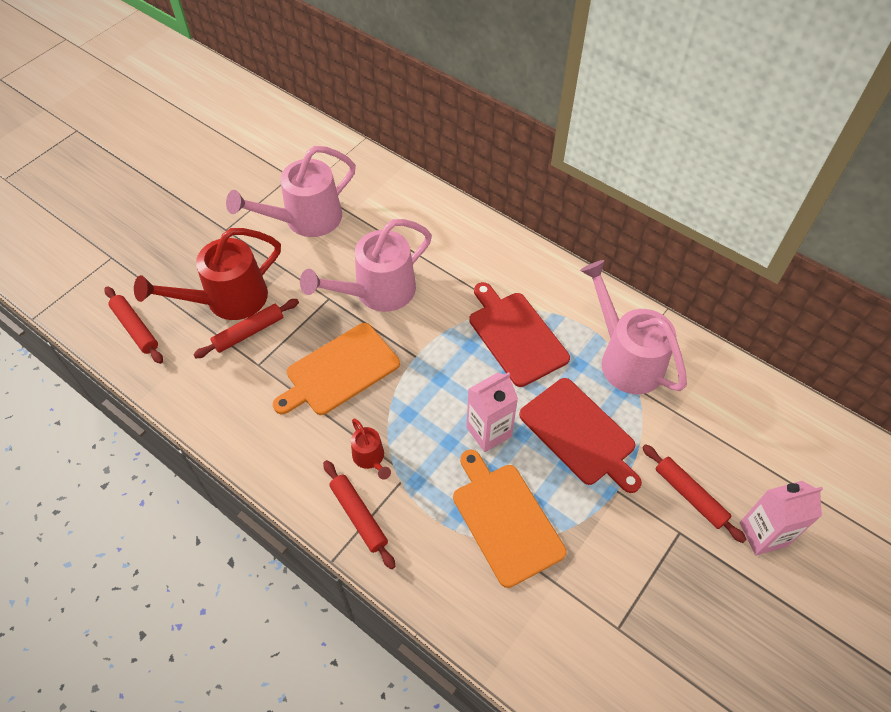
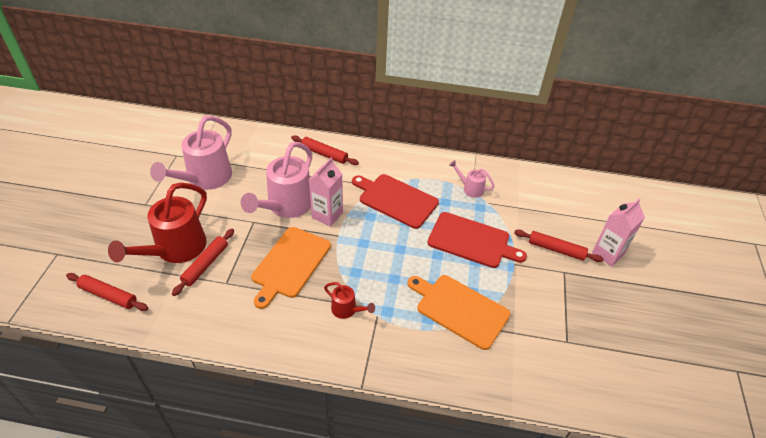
camera: 30 degrees left, 10 degrees down
red rolling pin [323,460,396,569] -> red rolling pin moved to [291,136,359,165]
pink carton [466,372,518,452] -> pink carton moved to [309,157,343,227]
pink watering can [580,260,687,394] -> pink watering can [449,160,495,198], size x0.48

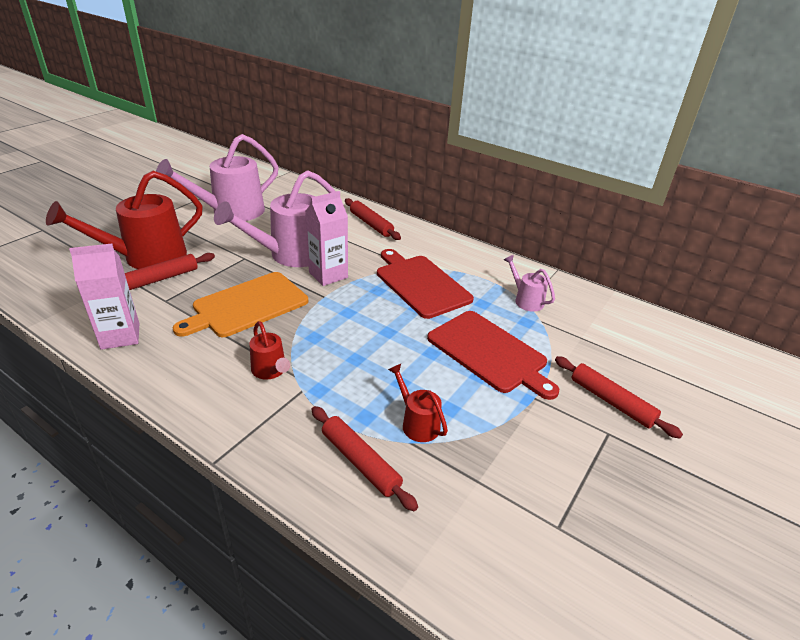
camera: 25 degrees right, 10 degrees down
red rolling pin [66,273,148,311] -> red rolling pin moved to [311,406,418,511]
orange cutting board [408,275,510,350] -> red watering can [388,364,448,442]
pink carton [592,198,645,267] -> pink carton moved to [69,244,140,350]

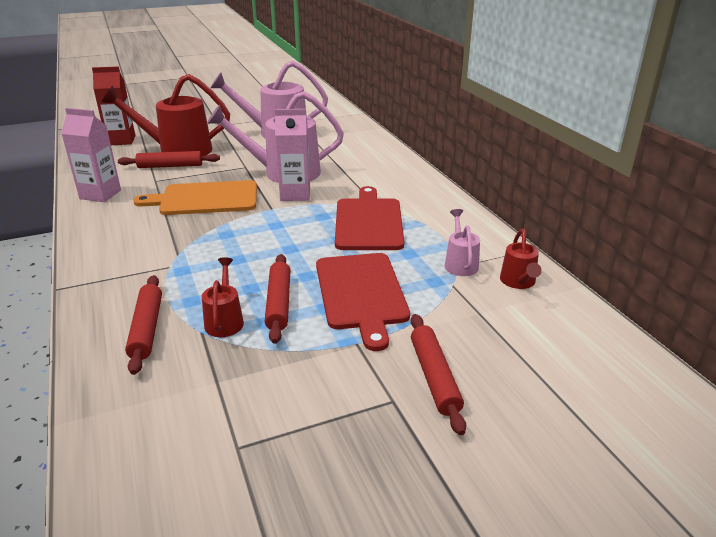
camera: 35 degrees right, 5 degrees down
red watering can [249,321,290,380] -> red watering can moved to [500,229,542,289]
red rolling pin [345,198,401,240] -> red rolling pin moved to [265,254,290,344]
none -> red carton [92,66,135,145]

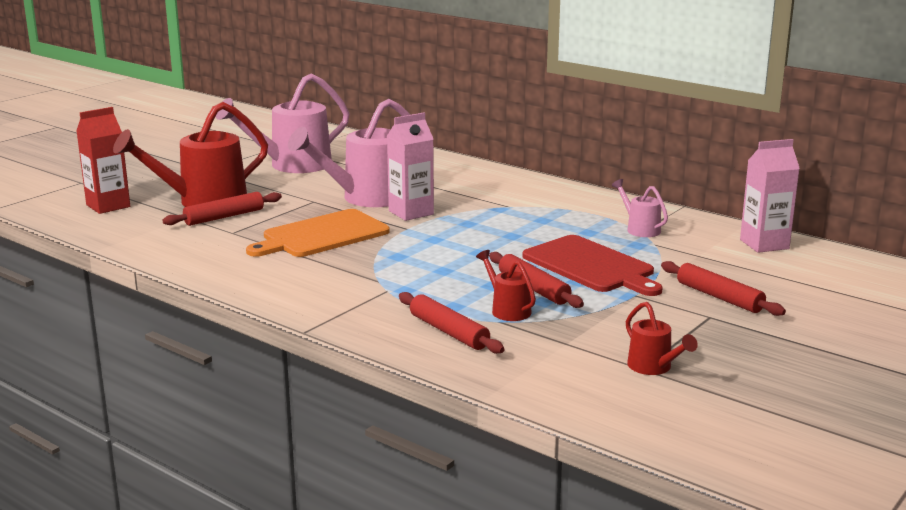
camera: 30 degrees left, 10 degrees down
pink carton [61,108,121,202] -> pink carton moved to [740,139,800,253]
red cutting board [335,186,404,250] -> none
red watering can [500,229,542,289] -> red watering can moved to [626,302,698,375]

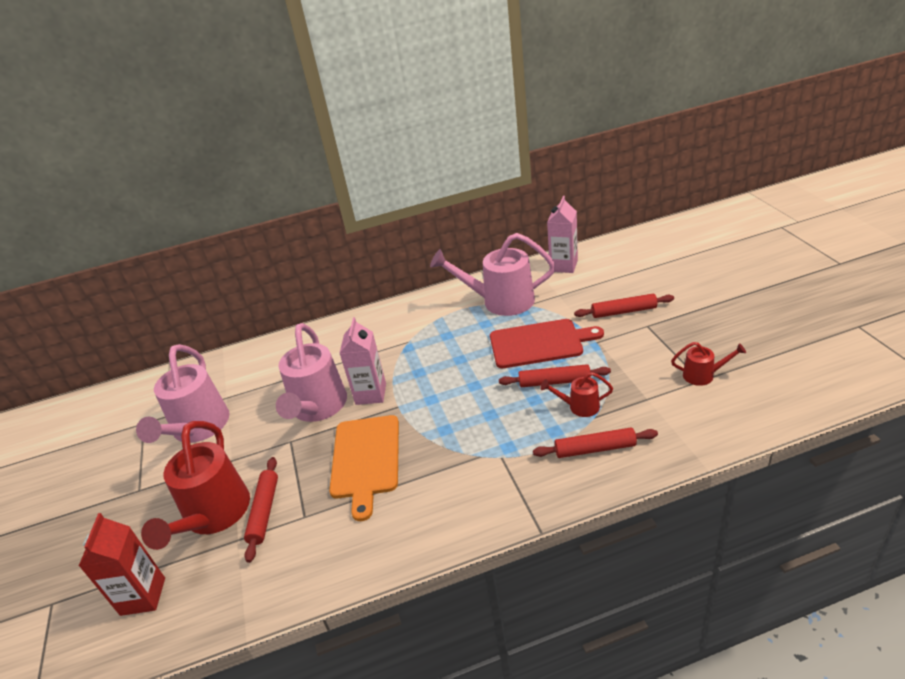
camera: 50 degrees left, 15 degrees up
pink watering can [612,179,668,237] -> pink watering can [430,233,556,316], size x2.10

